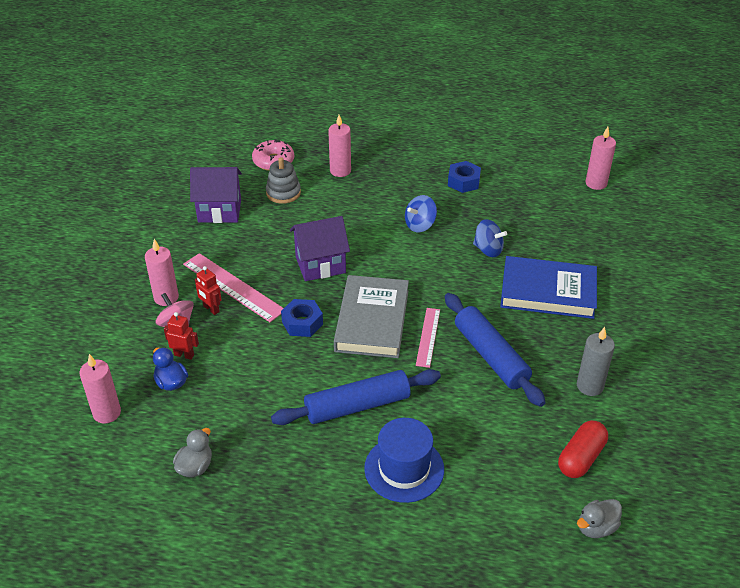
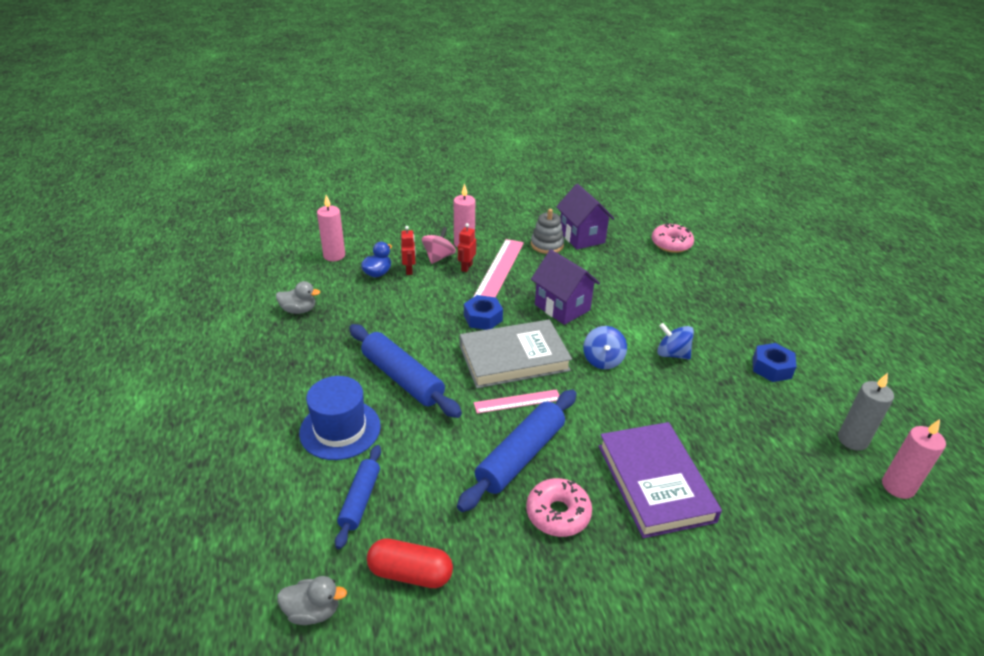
camera: 65 degrees right, 5 degrees down
grey stacking toy [266,157,301,204] -> grey stacking toy moved to [531,209,564,254]
pink candle [328,115,351,177] -> none
blue spinning top [473,219,507,257] -> blue spinning top moved to [583,326,627,369]
blue book [500,256,597,319] -> purple book [599,422,722,538]
grey candle [577,327,615,396] -> grey candle moved to [838,373,894,451]
grey duck [577,499,622,538] -> grey duck turned 150 degrees clockwise [277,576,347,625]
none -> blue rolling pin [335,445,381,549]
none -> pink donut [526,478,592,537]

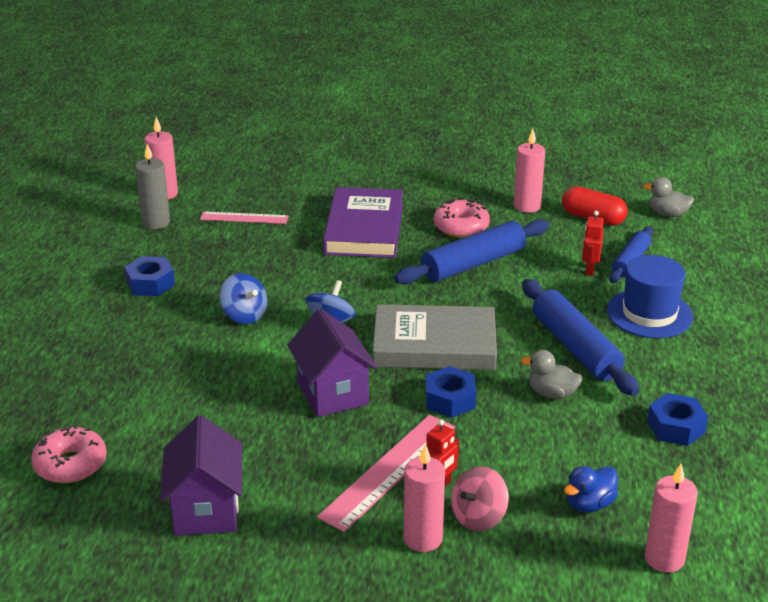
camera: 160 degrees left, 5 degrees down
grey duck [276,281,320,314] -> grey duck moved to [521,350,582,399]
red robot [401,226,416,275] -> red robot moved to [582,211,604,276]
pink ruler [474,389,560,414] -> pink ruler moved to [200,212,288,224]
grey stacking toy [531,209,564,254] -> none
none -> pink candle [514,129,545,213]
none -> blue nut [647,393,708,446]

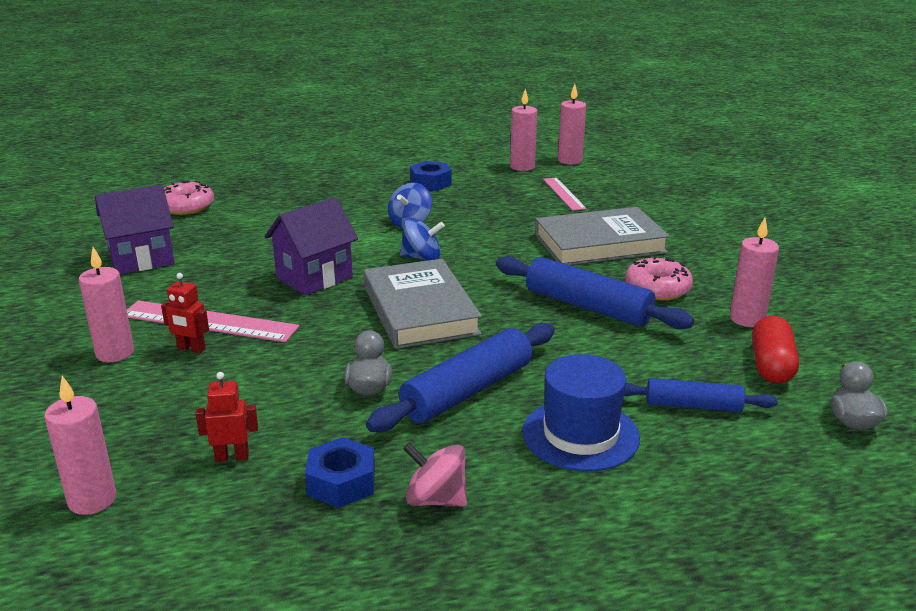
camera: 70 degrees right, 5 degrees down
grey candle [135,144,170,229] -> pink candle [510,89,537,171]
purple book [323,187,403,258] -> grey book [535,207,670,265]
blue nut [425,366,476,418] -> none
pink spinning top [451,466,509,531] -> pink spinning top moved to [403,442,467,507]
blue duck [564,466,618,513] -> none
red robot [582,211,604,276] -> red robot moved to [195,372,258,462]

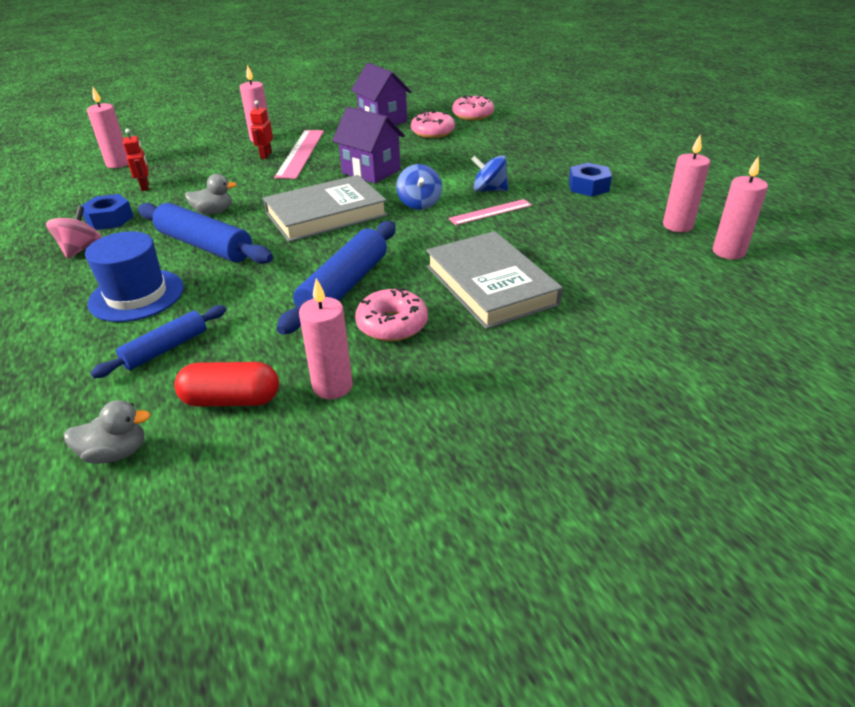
camera: 80 degrees right, 10 degrees up
pink ruler [543,178,587,211] -> pink ruler moved to [448,199,532,225]
blue rolling pin [624,378,778,412] -> blue rolling pin turned 45 degrees clockwise [90,305,226,378]
none -> pink donut [411,110,455,138]

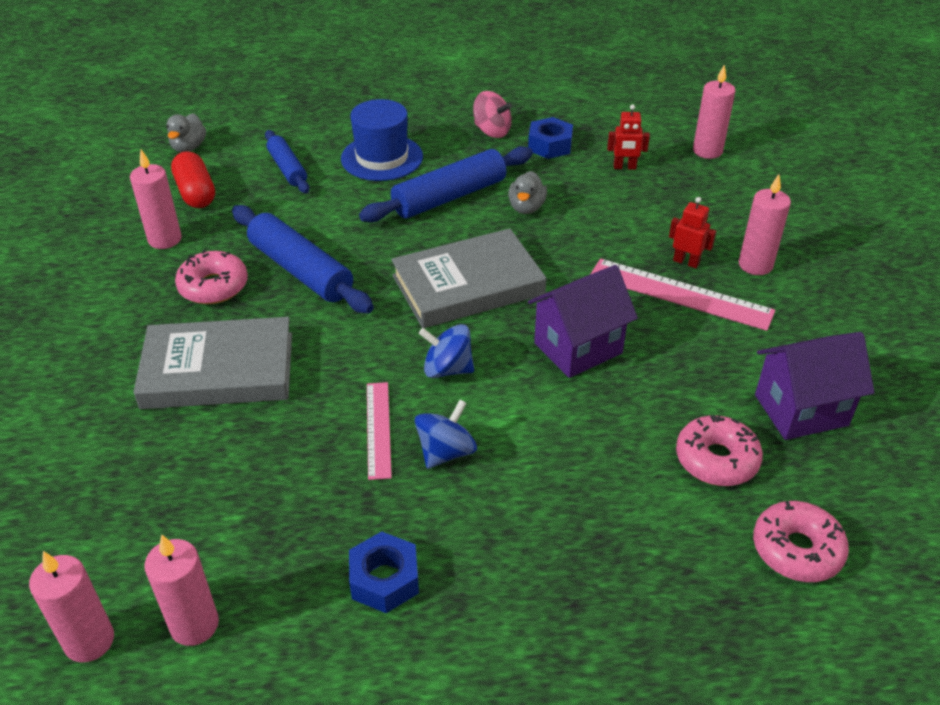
camera: 110 degrees right, 5 degrees up
red capsule [174,362,279,406] -> red capsule turned 45 degrees counterclockwise [171,151,215,208]
grey book [263,175,388,242] -> grey book turned 75 degrees clockwise [391,228,546,328]

